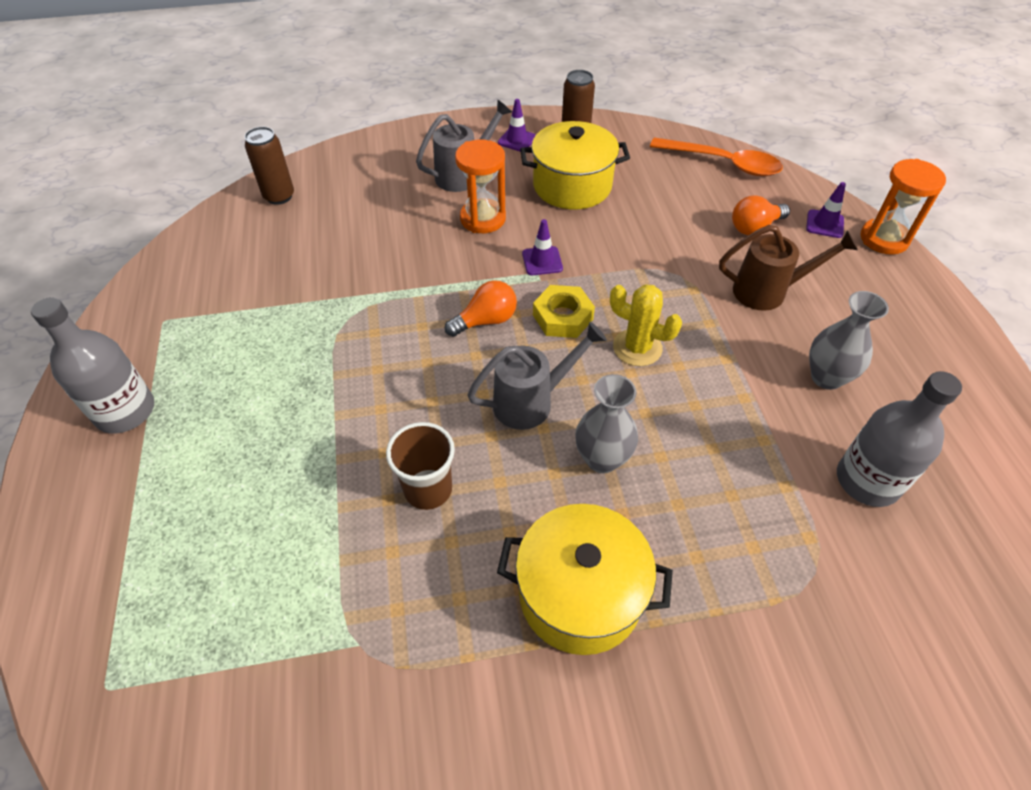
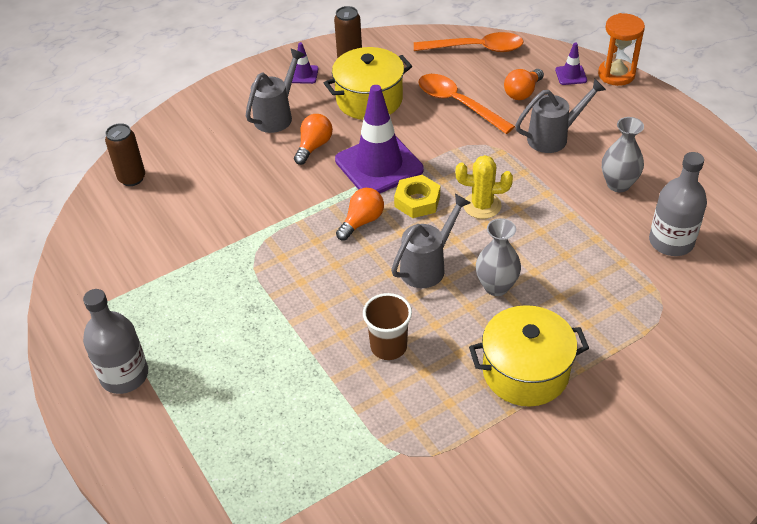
camera: 20 degrees left, 5 degrees down
orange hourglass [455,140,506,233] -> orange light bulb [294,114,333,165]
purple traffic cone [522,219,563,275] -> purple traffic cone [335,85,424,193], size x2.33
brown watering can [719,225,858,311] -> grey watering can [515,79,606,153]
none -> orange spoon [418,74,515,134]

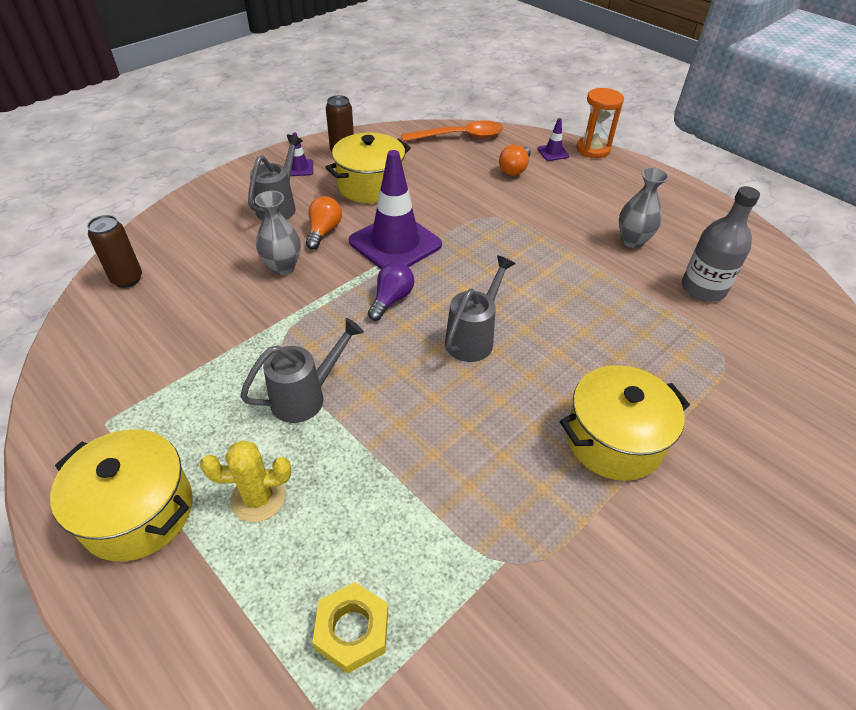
camera: 15 degrees left, 0 degrees up
grey bottle [83,289,148,394] -> yellow pot [50,429,193,561]
orange light bulb [336,188,384,241] -> purple light bulb [368,262,414,321]
brown cup [363,293,412,360] -> none
yellow nut [394,175,440,218] -> yellow nut moved to [312,582,388,673]
orange spoon [418,74,515,134] -> none
yellow cactus [456,155,513,219] -> yellow cactus moved to [200,440,291,522]
grey vase [476,218,521,296] -> grey vase moved to [255,191,301,275]
grey watering can [515,79,606,153] -> grey watering can moved to [240,318,364,423]

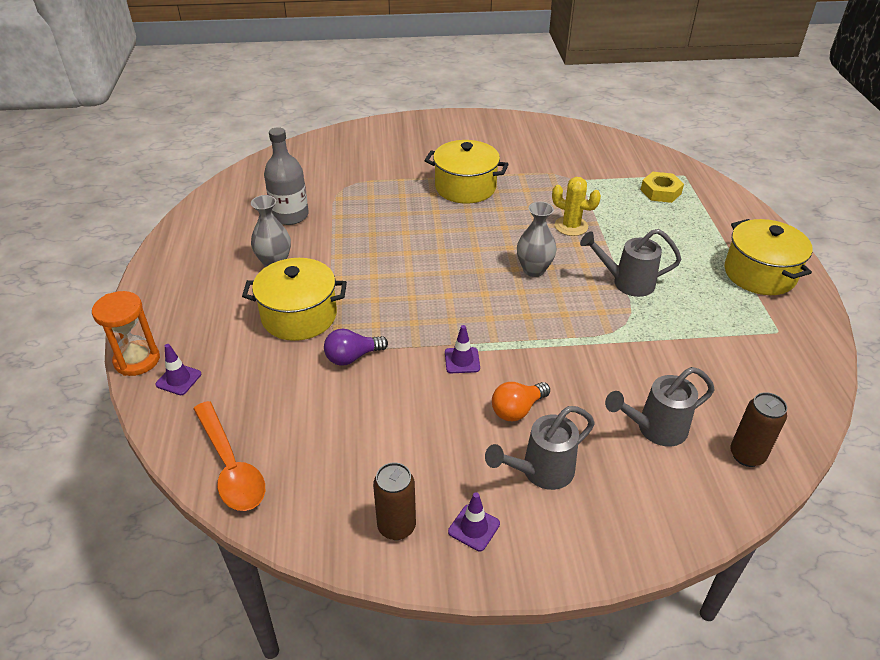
camera: 140 degrees left, 5 degrees down
yellow cactus [200,440,291,522] -> yellow cactus moved to [552,177,601,236]
grey vase [255,191,301,275] -> grey vase moved to [517,202,556,277]
yellow pot [325,132,411,203] -> yellow pot moved to [242,258,347,341]
purple traffic cone [349,150,442,269] -> purple traffic cone [445,325,480,373], size x0.43
purple light bulb [368,262,414,321] -> purple light bulb moved to [324,329,388,366]
orange spoon [401,120,503,142] -> orange spoon turned 150 degrees counterclockwise [193,401,265,511]
grey watering can [445,255,515,362] -> grey watering can moved to [605,367,714,446]
orange light bulb [499,145,531,176] -> none

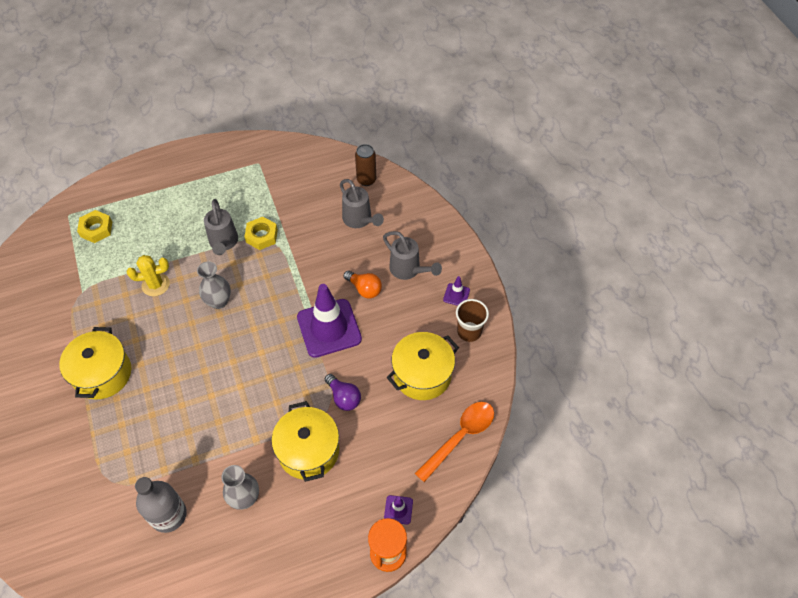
camera: 105 degrees left, 15 degrees up
brown can [373,462,416,540] -> brown cup [456,299,489,342]
purple traffic cone [445,325,480,373] -> purple traffic cone [297,284,362,358], size x2.33
yellow cactus [552,177,601,236] -> yellow cactus turned 60 degrees clockwise [127,255,170,296]
yellow pot [725,219,813,295] -> yellow pot moved to [387,332,459,400]
none -> yellow nut [244,217,278,250]

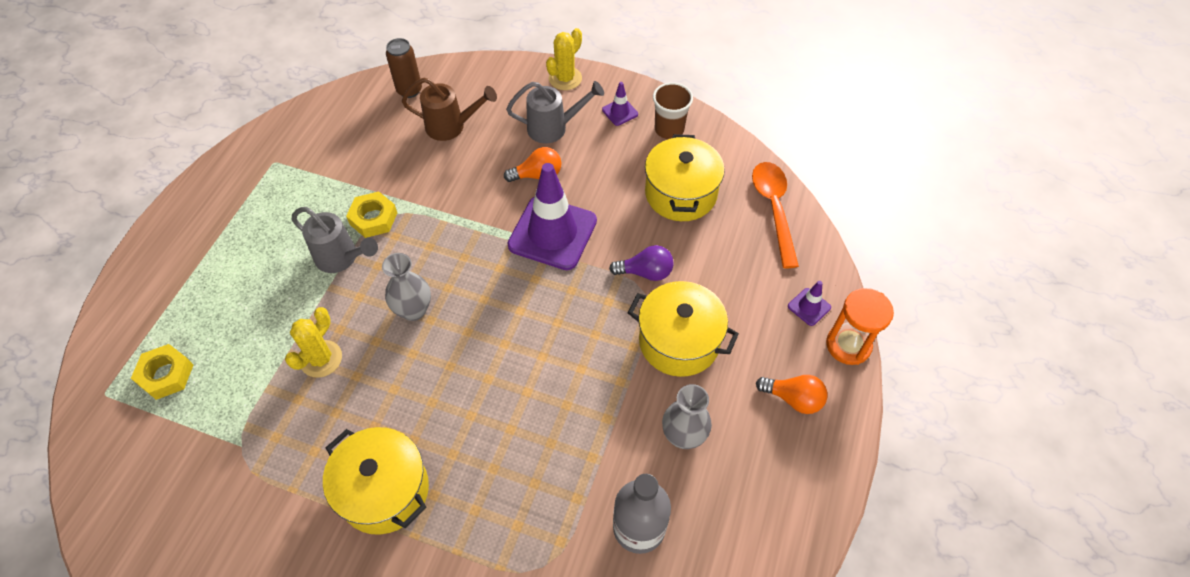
camera: 50 degrees left, 0 degrees up
grey watering can [340,179,384,228] -> brown watering can [402,78,497,141]
none -> yellow cactus [546,28,582,90]
none -> orange light bulb [756,375,828,414]

